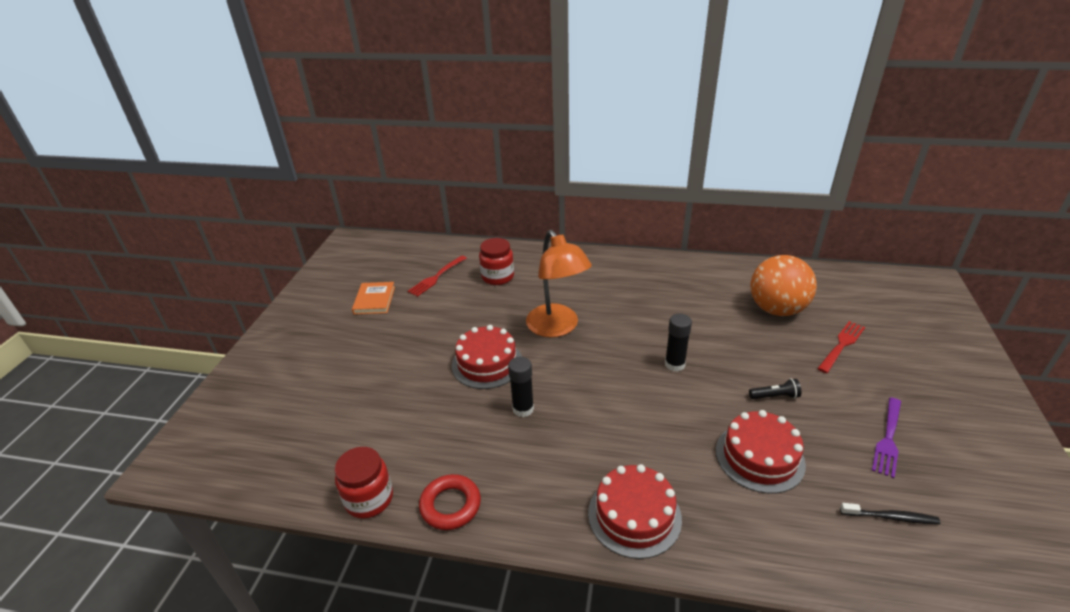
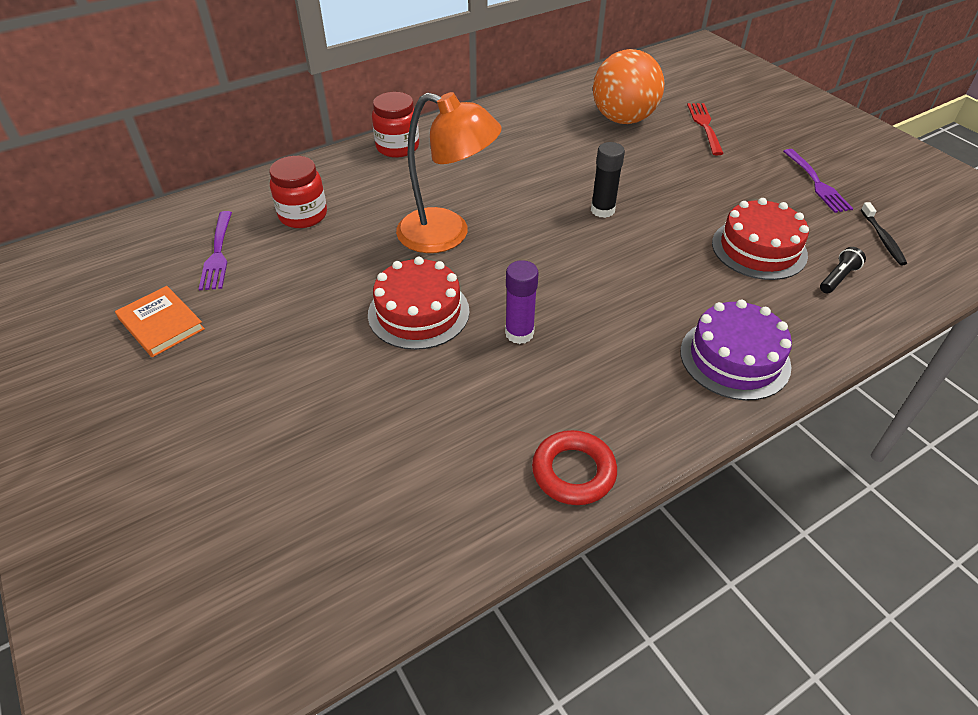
camera: 45 degrees left, 10 degrees up
red jar [334,447,393,519] -> red jar moved to [372,92,419,158]
red fork [407,255,467,297] -> purple fork [199,211,232,290]
black glue stick [508,357,534,417] -> purple glue stick [505,260,539,344]
red cake [588,464,682,559] -> purple cake [680,300,792,400]
black flashlight [749,379,801,399] -> black flashlight moved to [820,247,866,293]
black toothbrush [840,503,941,524] -> black toothbrush turned 120 degrees clockwise [861,202,907,265]

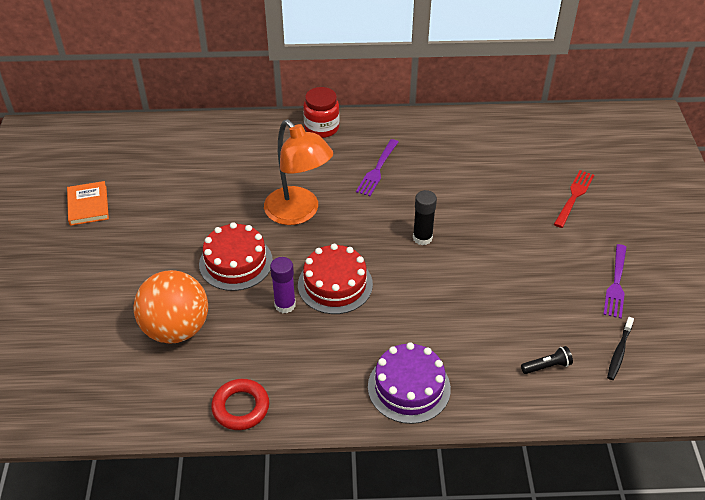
camera: 30 degrees right, 0 degrees up
purple fork [199,211,232,290] -> purple fork moved to [356,139,398,196]
red jar [269,156,327,228] -> none
orange ball [593,49,664,124] -> orange ball moved to [134,270,208,344]
red cake [712,198,809,280] -> red cake moved to [298,244,373,314]

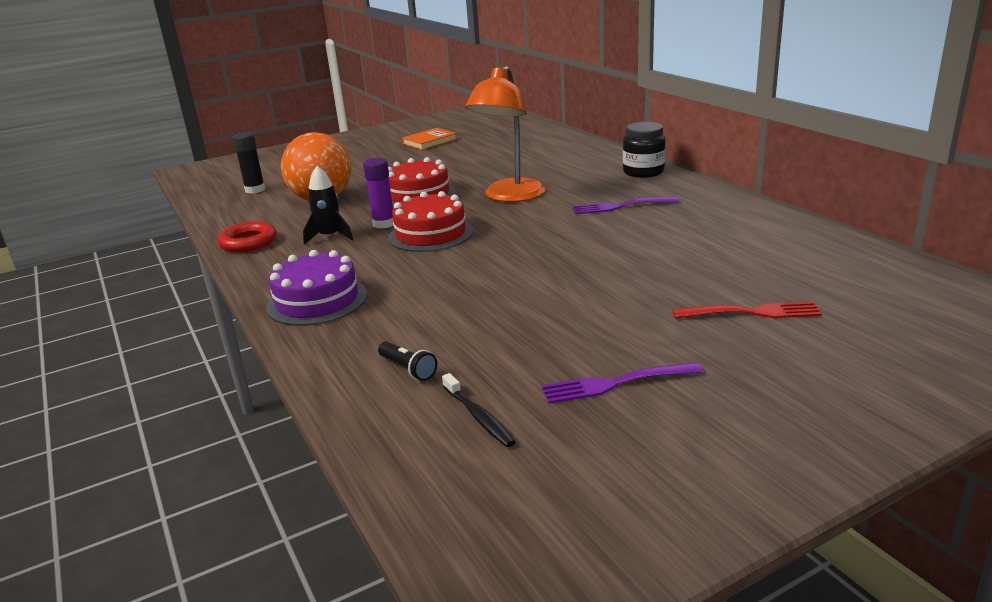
camera: 65 degrees right, 20 degrees down
red jar [303,87,340,138] -> black jar [623,122,665,178]
black glue stick [413,190,437,245] -> black glue stick moved to [233,132,265,194]
black toothbrush [607,317,634,380] -> black toothbrush turned 120 degrees counterclockwise [442,373,515,447]
none -> black rocket [303,166,353,245]

